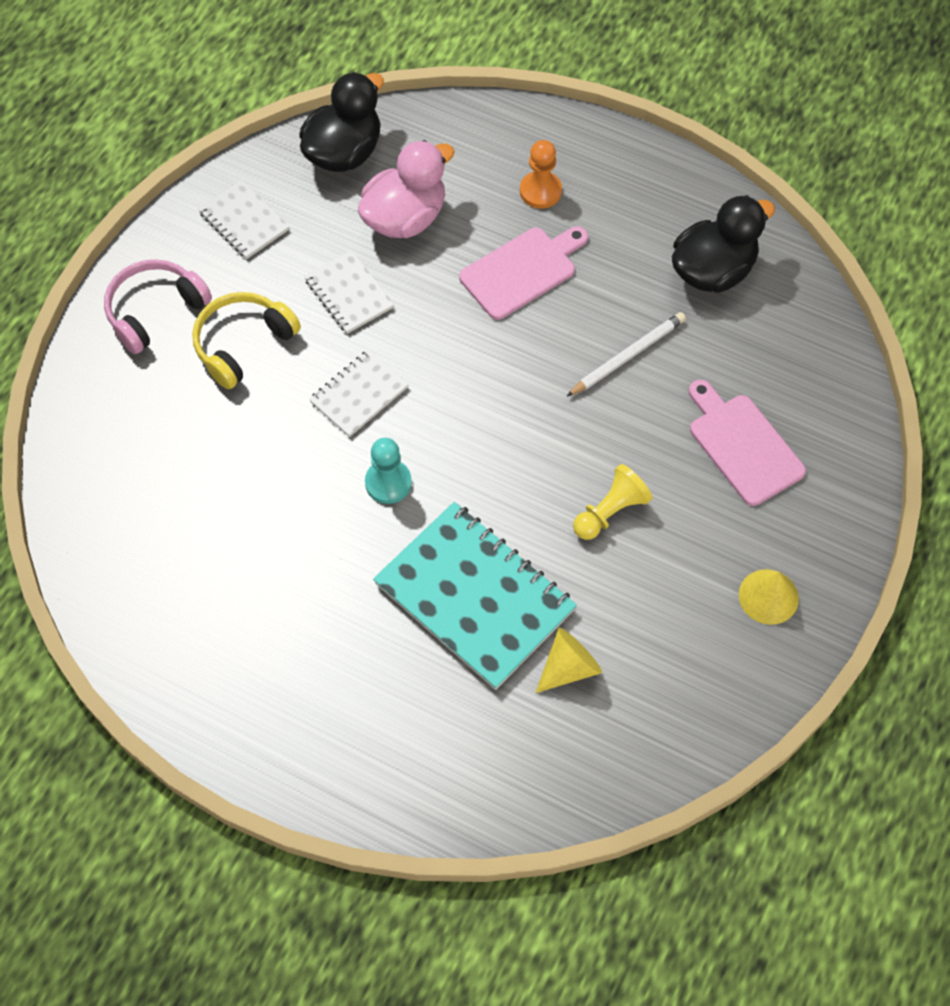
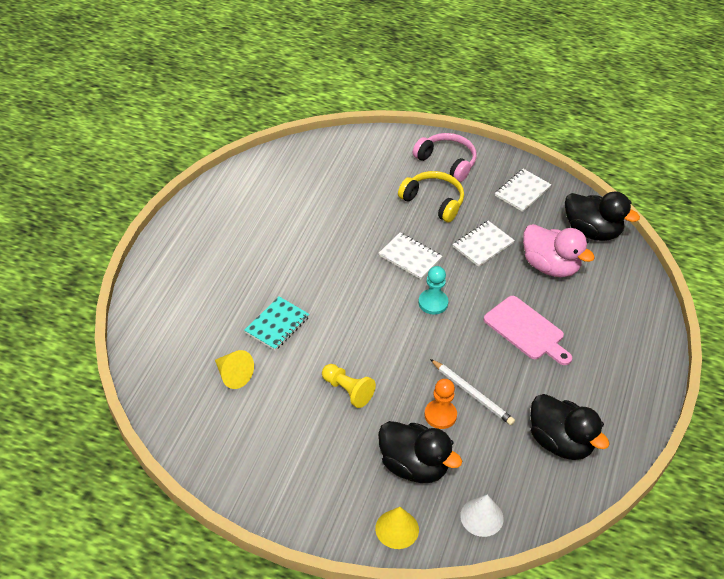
camera: 80 degrees right, 15 degrees down
turquoise pawn [365,438,412,504] -> turquoise pawn moved to [418,266,448,315]
turquoise notebook [373,502,577,690] -> turquoise notebook [244,297,310,351], size x0.53
orange pawn [520,140,562,209] -> orange pawn moved to [424,379,457,429]
pink cutting board [689,380,806,506] -> black duck [378,421,462,483]
yellow cone [739,569,799,625] -> yellow cone moved to [375,507,419,549]
none -> white cone [460,495,504,537]

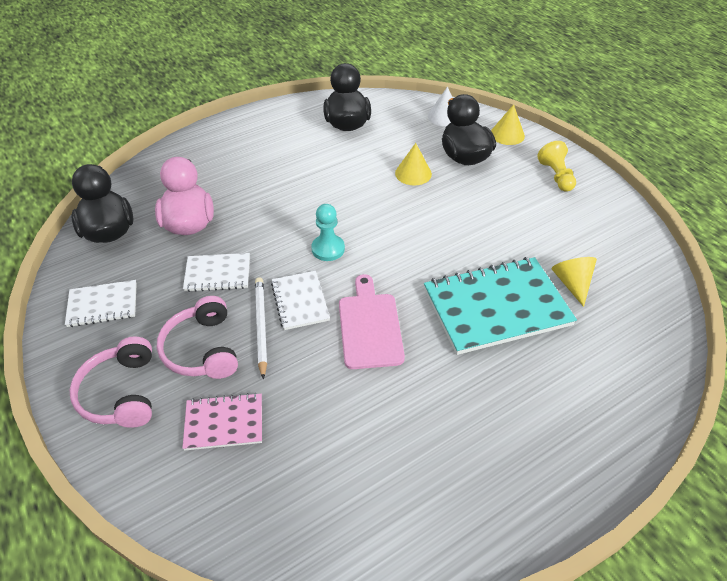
camera: 140 degrees left, 0 degrees up
turquoise notebook [244,297,310,351] -> turquoise notebook [424,257,577,355], size x1.90
yellow pawn [322,364,376,408] -> yellow pawn moved to [537,141,576,192]
yellow headphones [398,171,464,222] -> pink headphones [157,296,238,379]
orange pawn [424,379,457,429] -> yellow cone [395,143,432,185]
white pencil [430,359,515,425] -> white pencil moved to [255,277,267,380]
pink cutting board [484,296,572,365] -> pink cutting board moved to [339,274,405,369]
none -> pink notebook [182,393,262,451]

